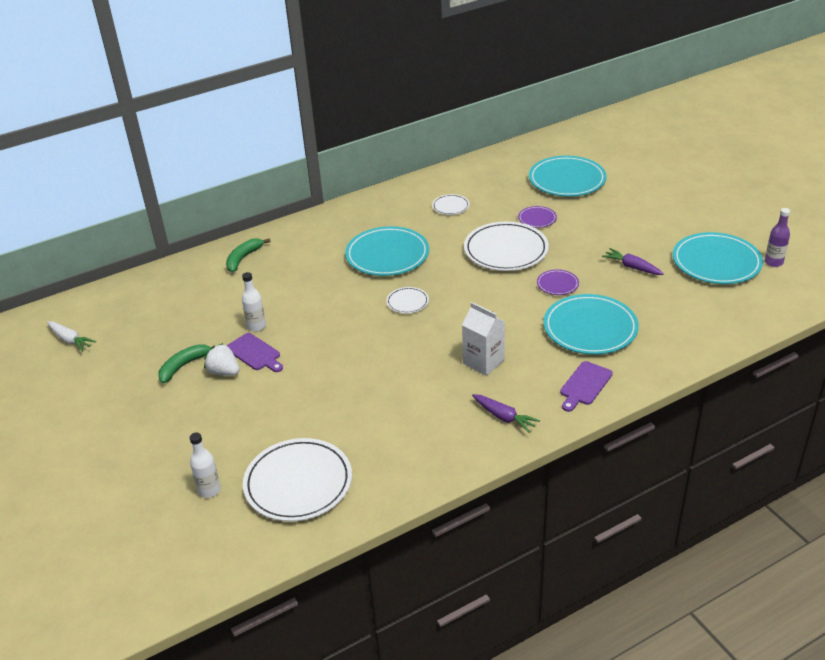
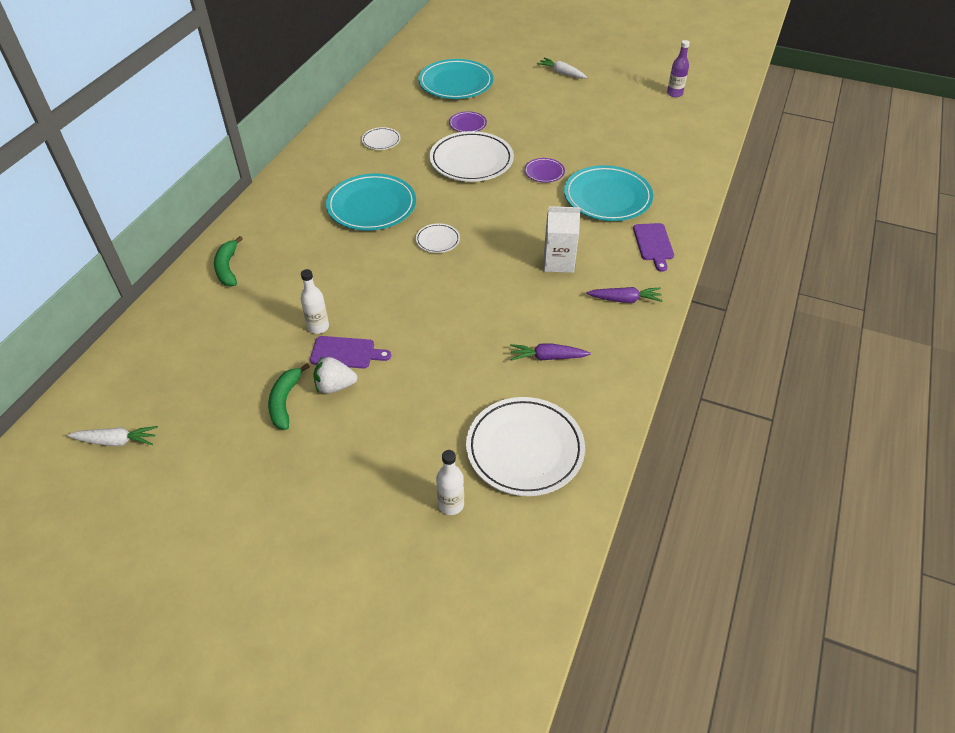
camera: 40 degrees left, 10 degrees up
purple carrot [602,248,664,275] -> purple carrot moved to [510,344,591,361]
turquoise plate [673,232,763,284] -> none
none -> white carrot [537,58,587,79]

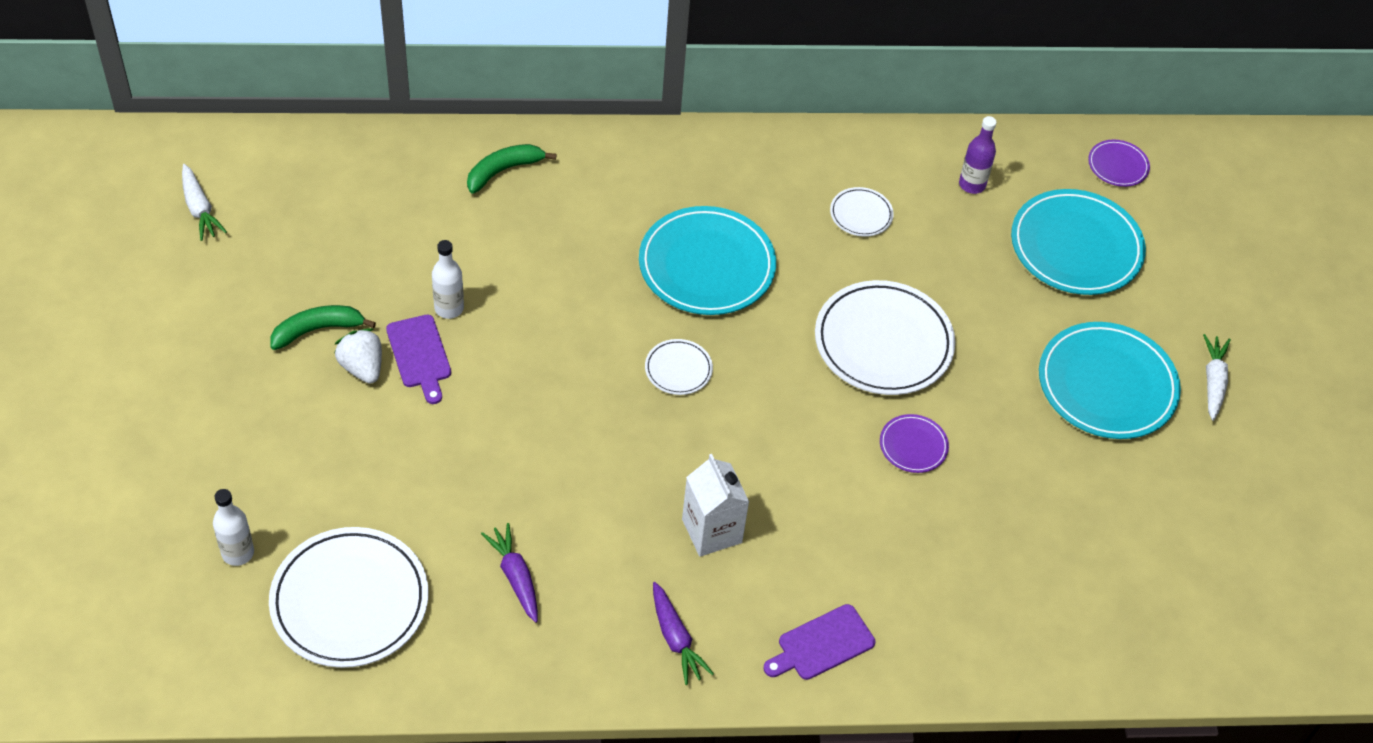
camera: 60 degrees right, 5 degrees up
purple plate [449,111,487,132] -> purple plate moved to [1088,140,1150,187]
turquoise plate [564,165,653,221] -> turquoise plate moved to [1039,322,1181,439]
purple bottle [667,40,690,97] -> purple bottle moved to [959,116,997,194]

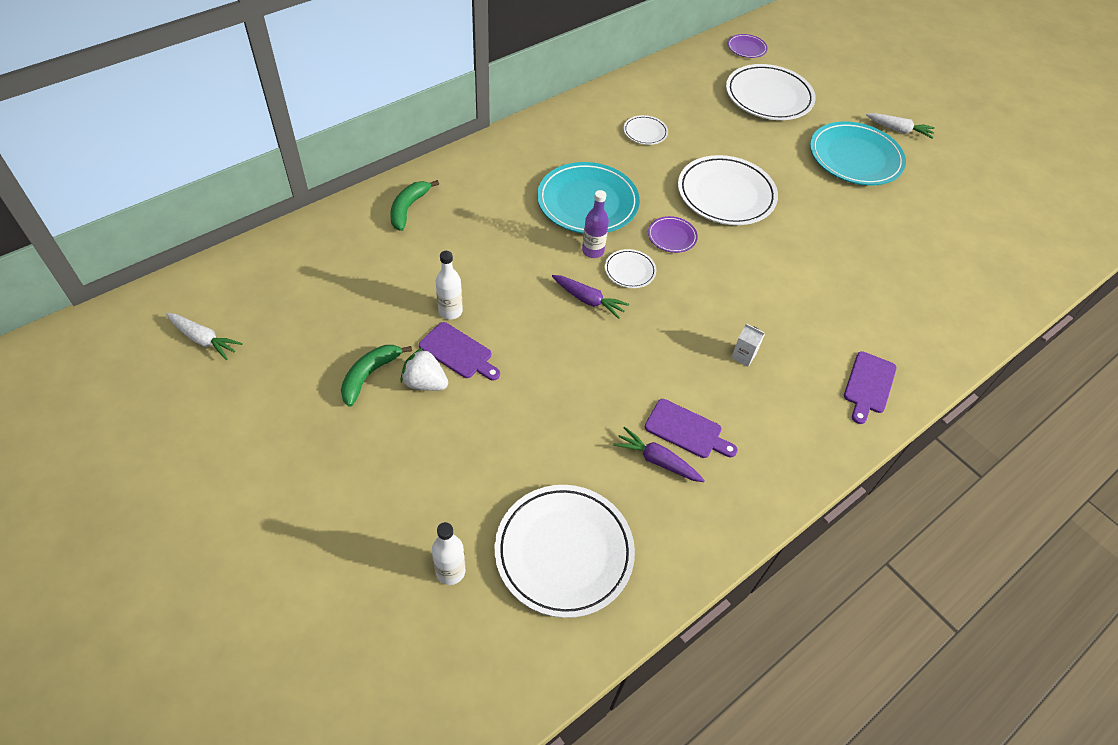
camera: 35 degrees left, 0 degrees up
purple carrot [653,582,714,685] -> purple carrot moved to [552,275,629,319]
white carton [682,454,749,557] -> white carton [731,323,765,367], size x0.54
purple plate [880,414,949,473] -> purple plate moved to [648,216,698,253]
purple bottle [959,116,997,194] -> purple bottle moved to [582,190,609,258]
turquoise plate [1011,189,1146,295] -> white plate [726,64,816,120]
white carrot [1203,334,1231,421] -> white carrot turned 135 degrees clockwise [866,113,935,139]
none -> purple cutting board [645,399,738,458]

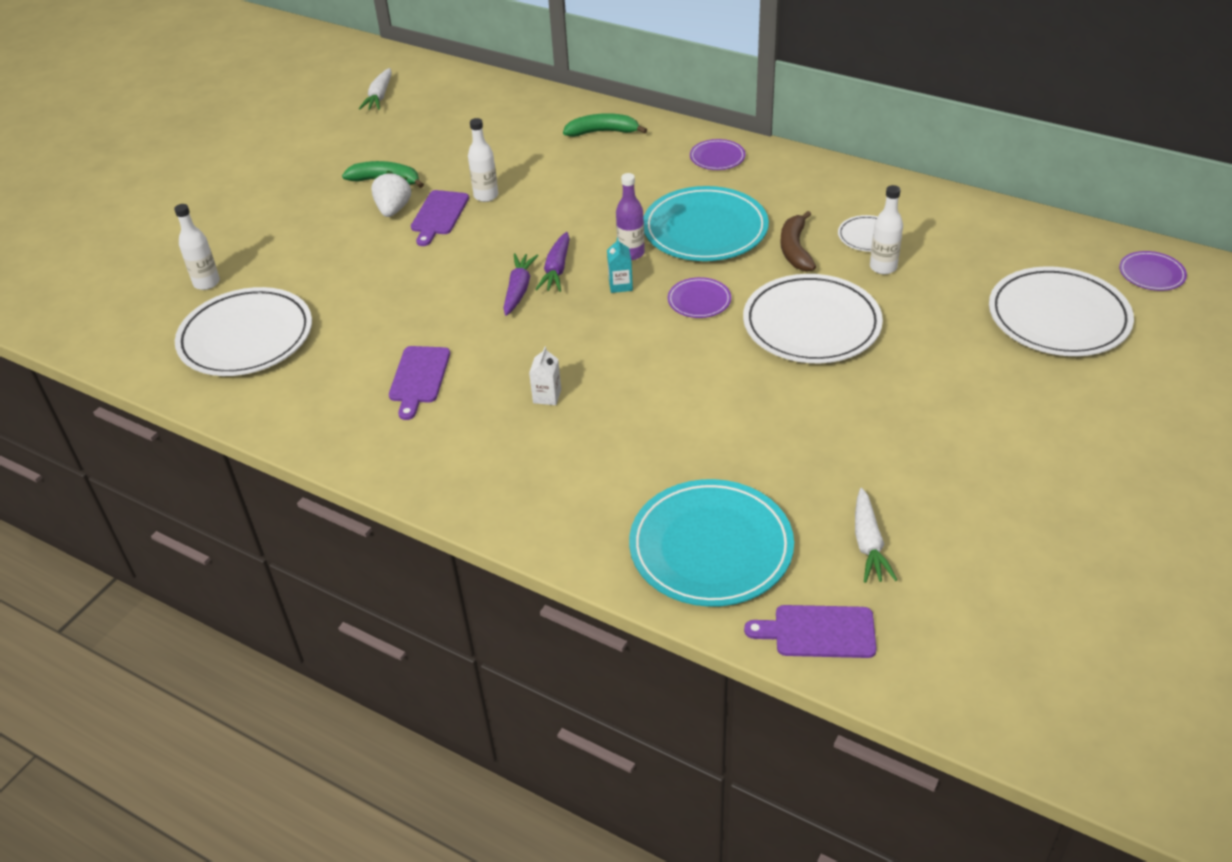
camera: 75 degrees right, 10 degrees down
white plate [605,249,656,288] -> turquoise carton [607,238,633,293]
purple carrot [613,427,705,482] -> purple carrot moved to [503,253,539,316]
turquoise plate [810,122,906,185] -> turquoise plate moved to [629,479,794,607]
purple cutting board [844,351,897,424] -> purple cutting board moved to [744,605,877,658]
white carrot [866,113,935,139] -> white carrot moved to [855,488,897,583]
none -> purple plate [690,139,745,170]
none -> brown banana [780,211,816,272]
none -> white bottle [870,185,903,274]

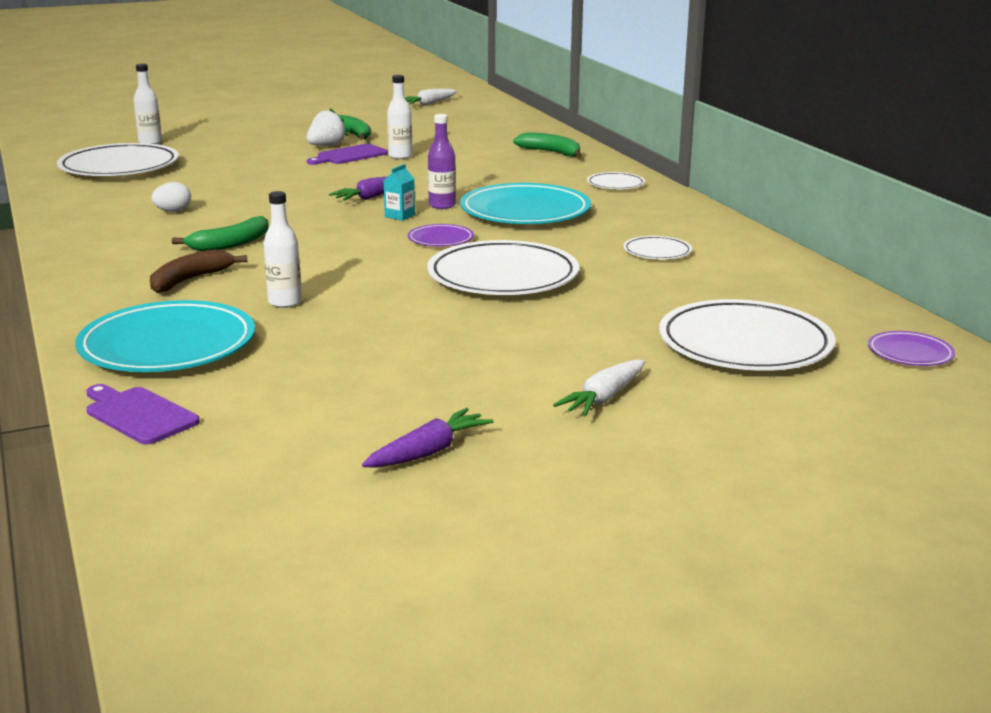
camera: 35 degrees right, 20 degrees down
purple cutting board [389,346,450,420] -> white egg [151,182,191,212]
purple carrot [503,253,539,316] -> purple carrot moved to [362,408,493,468]
white carton [529,347,561,405] -> green banana [172,216,269,251]
purple plate [690,139,745,170] -> white plate [587,172,645,189]
brown banana [780,211,816,272] -> brown banana moved to [150,250,247,293]
white carrot [855,488,897,583] -> white carrot moved to [553,360,645,417]
white bottle [870,185,903,274] -> white bottle moved to [263,191,302,308]

